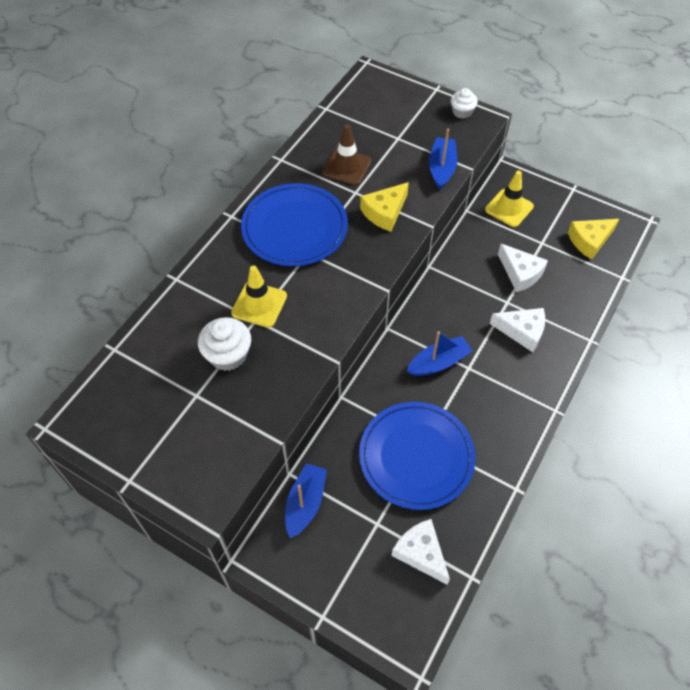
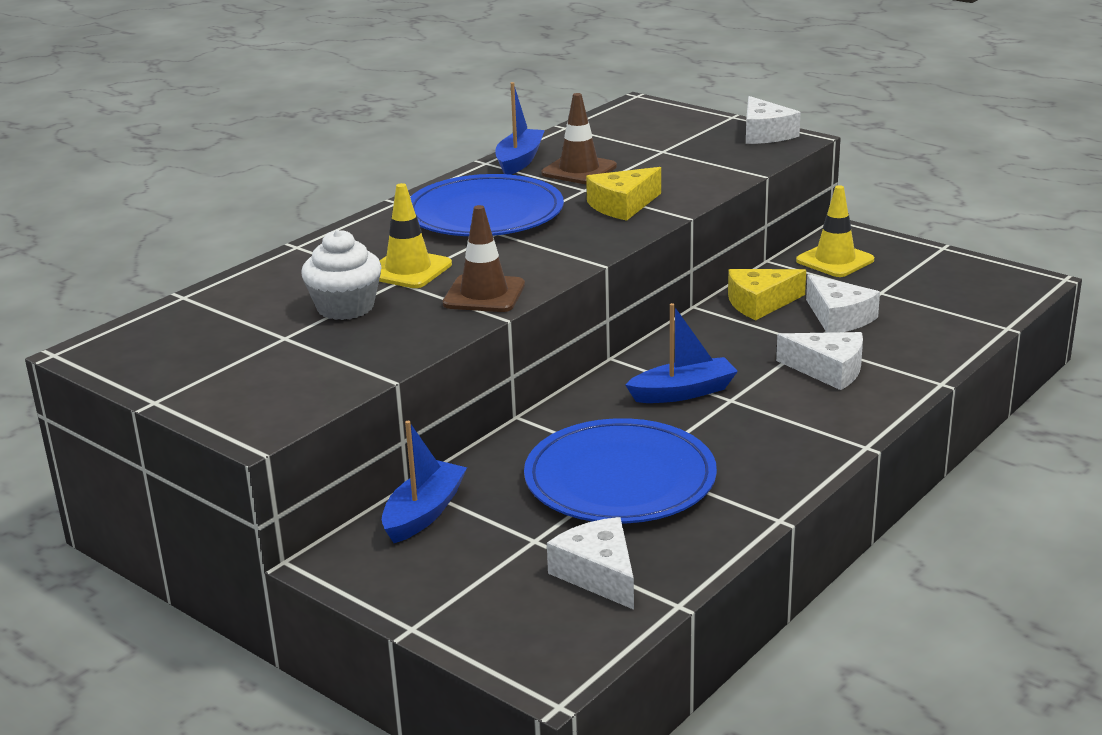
camera: 10 degrees right, 30 degrees down
blue boat [429,129,457,190] -> blue boat moved to [495,82,545,175]
white cupcake [451,88,478,119] -> white cheese [746,96,801,144]
yellow cheese [568,219,619,260] -> yellow cheese moved to [728,269,806,320]
none -> brown traffic cone [443,205,525,312]

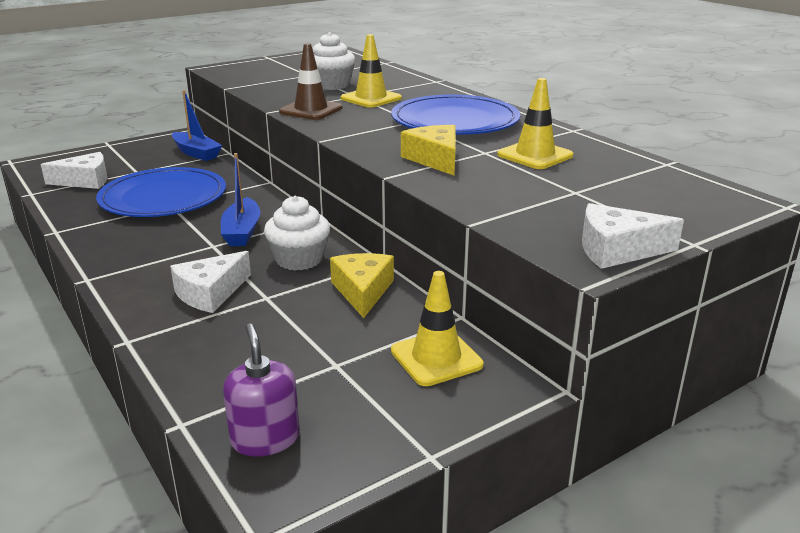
camera: 105 degrees right, 0 degrees up
blue boat [495,82,545,175] -> none
brown traffic cone [541,93,617,184] -> yellow traffic cone [497,78,573,169]
white cheese [806,274,880,333] -> none
none -> purple soap dispenser [223,323,300,457]
none -> white cupcake [264,196,330,271]

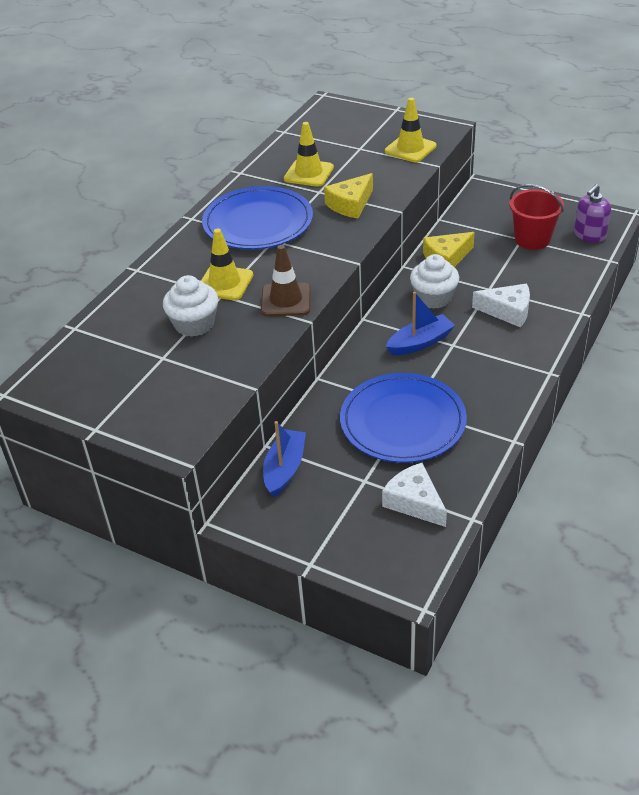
camera: 115 degrees left, 15 degrees up
yellow traffic cone [391,271,483,386] -> yellow traffic cone moved to [385,98,437,162]
white cheese [582,203,684,269] -> none
none -> red bucket [509,184,564,250]

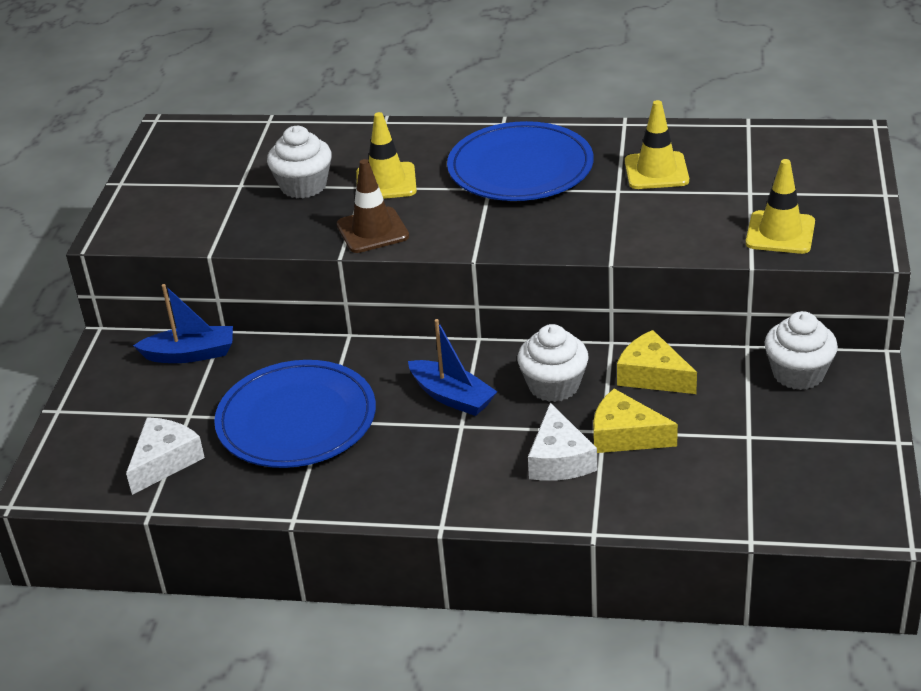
camera: 70 degrees right, 5 degrees down
yellow cheese [324,173,373,219] -> yellow cheese moved to [593,389,678,453]
red bucket [509,184,564,250] -> none
purple soap dispenser [574,184,611,242] -> none
none -> white cupcake [764,311,838,390]

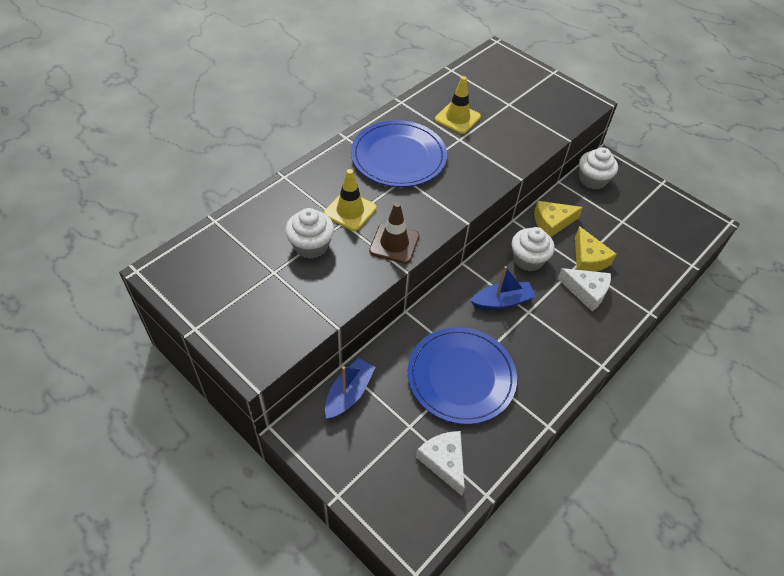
camera: 60 degrees left, 15 degrees up
yellow cheese [593,389,678,453] -> yellow cheese turned 75 degrees counterclockwise [575,226,616,272]
yellow traffic cone [746,159,815,254] -> none

